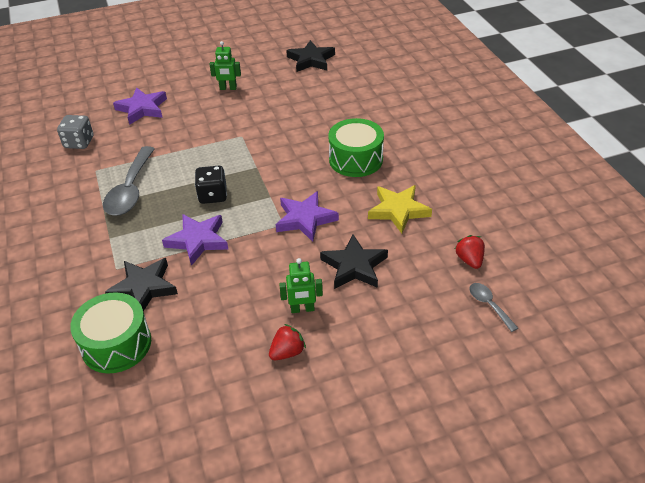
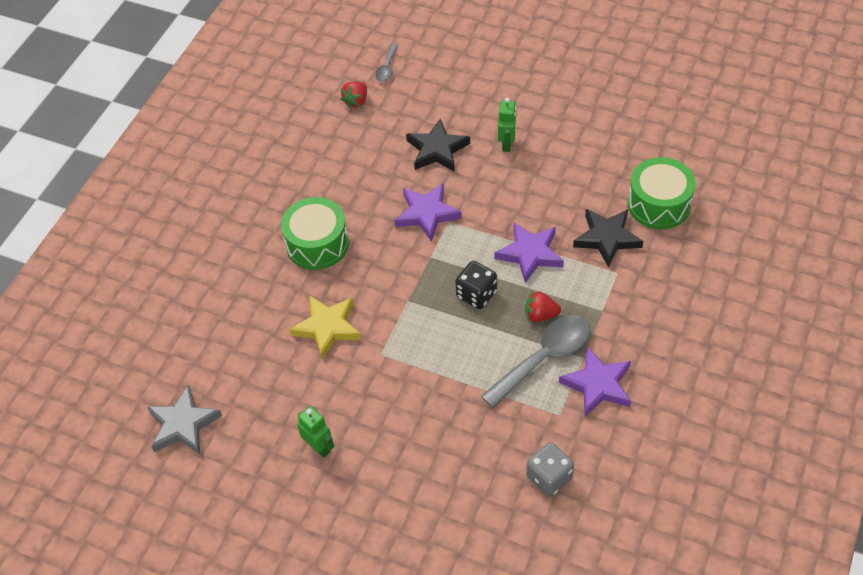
camera: 135 degrees left, 10 degrees up
purple star [113,87,167,125] -> purple star moved to [559,347,631,417]
red strawberry [269,324,306,360] -> red strawberry moved to [525,291,561,322]
green robot [279,258,323,313] -> green robot turned 60 degrees clockwise [498,98,517,152]
black star [286,40,335,72] -> grey star [147,385,222,454]
yellow star [368,185,432,234] -> yellow star moved to [289,295,362,360]

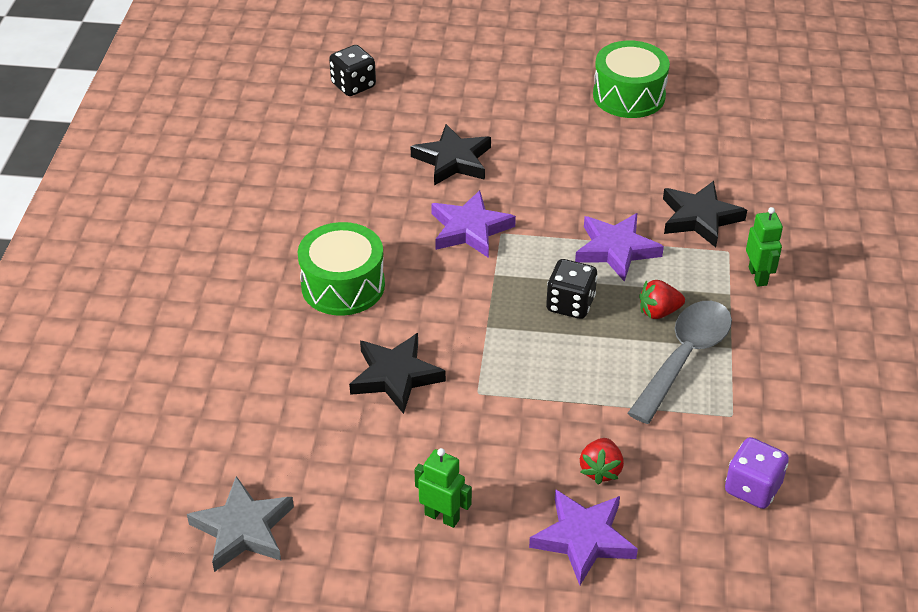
camera: 20 degrees left, 10 degrees down
yellow star [289,295,362,360] -> black star [349,333,446,414]
red strawberry [341,81,367,108] -> red strawberry moved to [580,438,624,484]
grey spoon [375,44,398,82] -> black dice [329,45,376,96]
green robot [498,98,517,152] -> green robot moved to [746,207,783,287]
grey dice [526,442,574,497] -> purple dice [725,437,789,509]
purple star [559,347,631,417] -> purple star moved to [529,489,638,585]
green drum [628,157,696,229] -> green drum moved to [593,40,670,118]

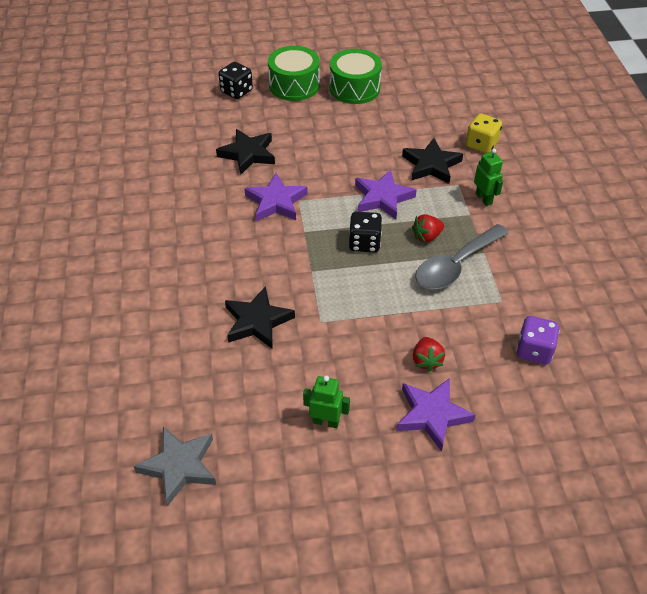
camera: 15 degrees left, 5 degrees up
green drum [298,222,385,316] -> green drum moved to [268,46,320,101]
black dice [329,45,376,96] -> black dice moved to [218,62,253,99]
grey spoon [627,301,732,424] -> grey spoon turned 150 degrees counterclockwise [415,224,509,289]
none -> yellow dice [466,113,502,153]

